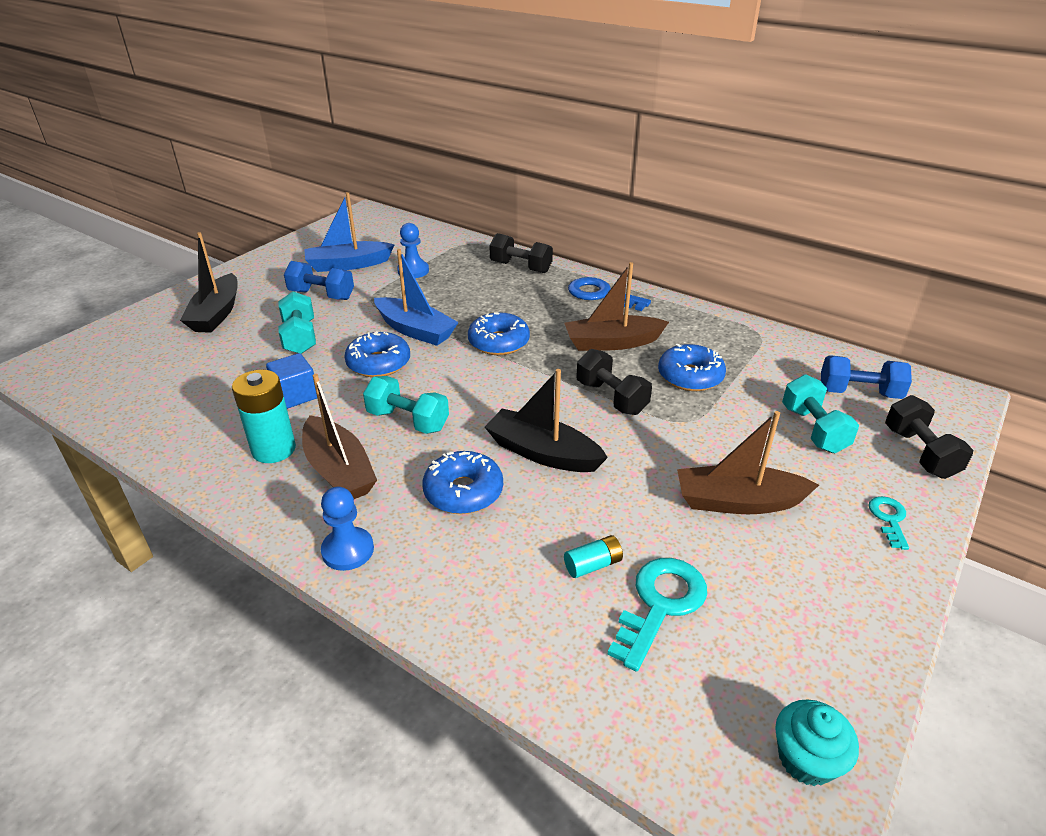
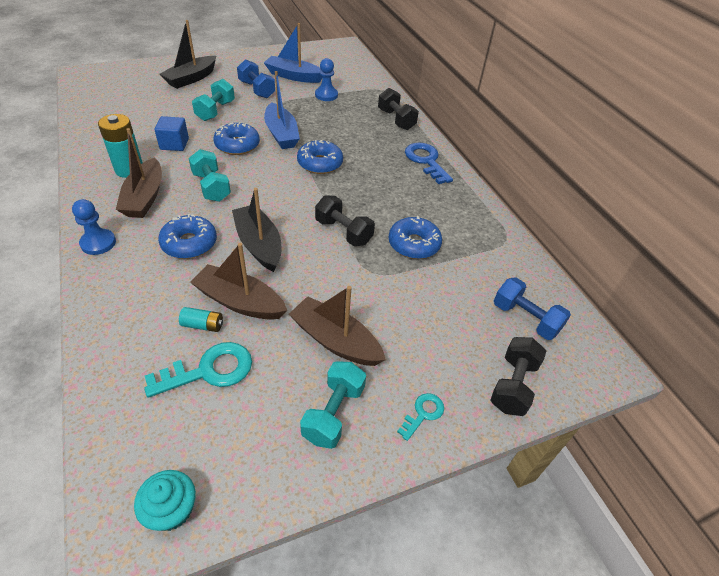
camera: 30 degrees right, 10 degrees up
brown boat [564,262,669,351] -> brown boat moved to [190,243,287,320]
black dumbbell [576,349,652,415] -> black dumbbell turned 45 degrees counterclockwise [315,195,375,246]
turquoise dumbbell [782,374,859,453] -> turquoise dumbbell moved to [300,361,366,449]

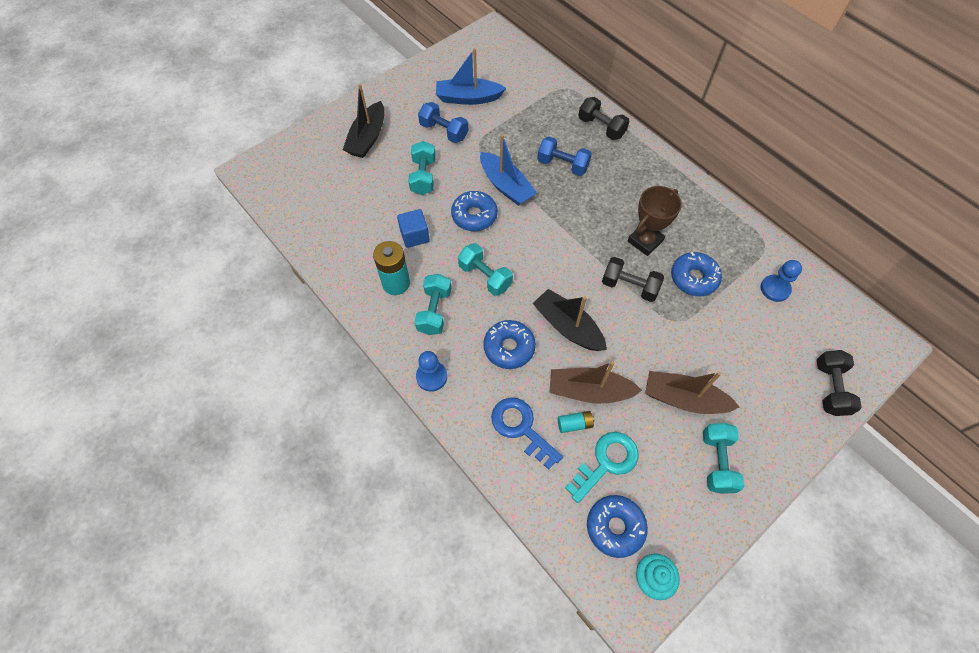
camera: 15 degrees left, 15 degrees up
brown boat [116,128,162,218] -> turquoise dumbbell [414,274,451,335]
blue donut [297,140,343,174] -> blue donut moved to [587,495,648,558]
blue pawn [315,58,338,101] -> blue pawn moved to [760,260,802,302]
turquoise key [397,393,444,441] -> none
blue key [405,143,453,184] -> blue key moved to [491,398,563,470]
blue dumbbell [494,277,571,340] -> blue dumbbell moved to [537,136,592,176]
none -> brown trophy [628,186,682,256]

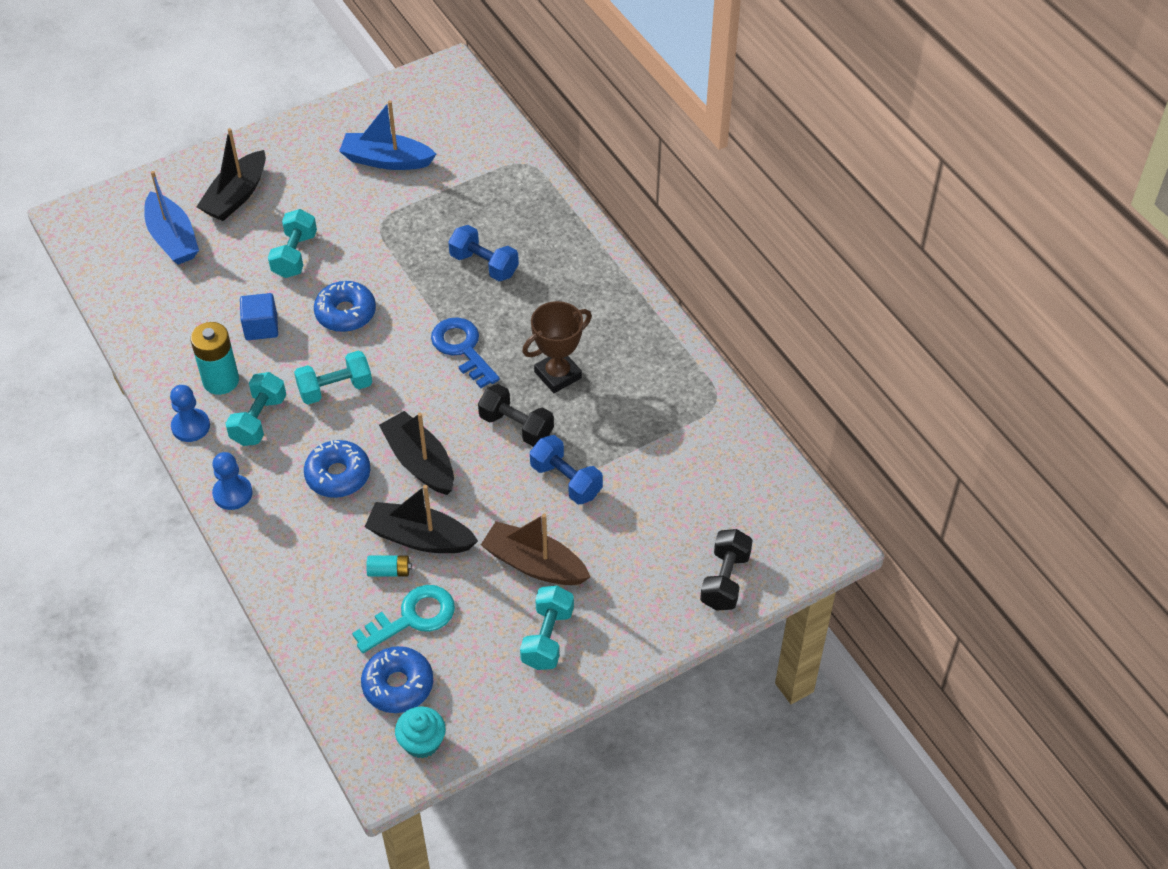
camera: 10 degrees right, 10 degrees down
blue dumbbell [418,102,468,143] -> blue dumbbell moved to [530,435,603,504]
turquoise dumbbell [458,243,513,296] -> turquoise dumbbell turned 75 degrees counterclockwise [294,350,372,404]
blue boat [480,134,537,206] -> blue boat moved to [144,171,199,264]
blue key [491,398,563,470] -> blue key moved to [431,317,500,388]
brown boat [549,361,642,404] -> black boat [365,485,478,553]
black dumbbell [578,97,629,140] -> none
blue donut [671,252,722,296] -> none
blue pawn [760,260,802,302] -> blue pawn moved to [170,385,210,442]

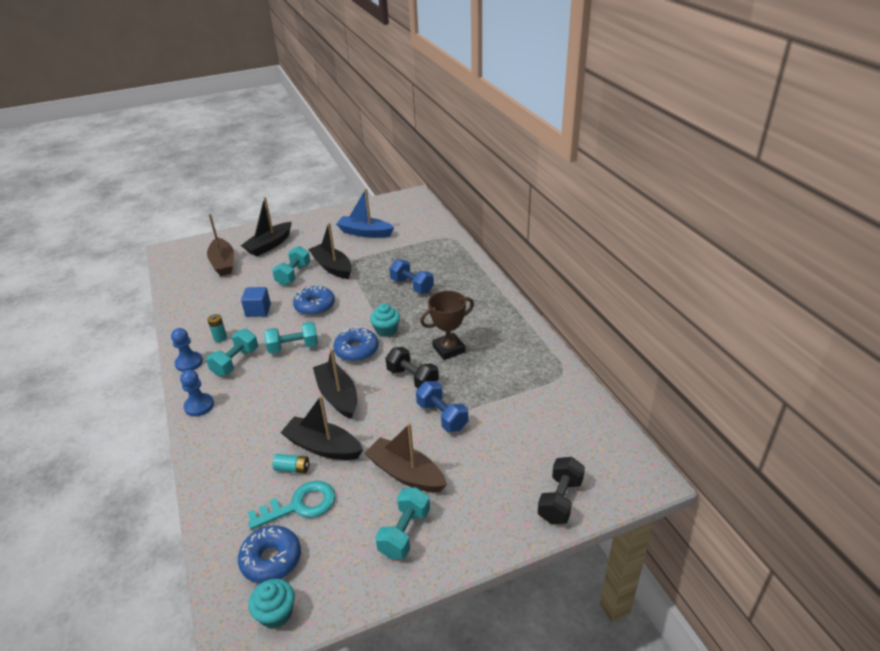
camera: 10 degrees right, 15 degrees down
blue boat [144,171,199,264] -> brown boat [207,214,234,276]
turquoise battery [190,322,239,395] -> turquoise battery [207,314,227,342], size x0.53
blue donut [304,440,370,498] -> blue donut moved to [333,327,379,362]
blue key [431,317,500,388] -> turquoise cupcake [370,303,400,337]
none -> black boat [308,223,352,279]

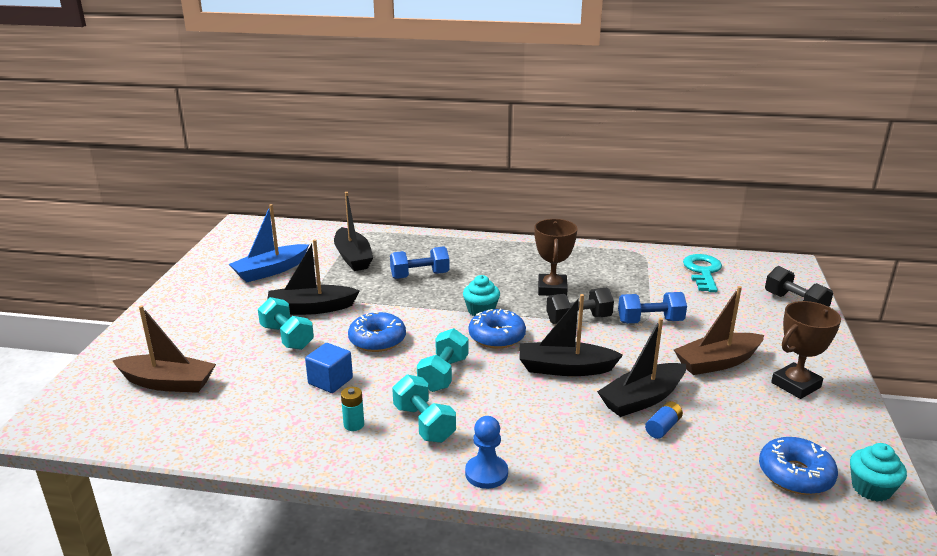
camera: 60 degrees left, 10 degrees down
blue pawn [171,328,203,372] -> none
black boat [241,197,292,256] -> black boat moved to [334,192,373,271]
turquoise key [247,481,335,530] -> turquoise key moved to [683,254,722,292]
turquoise battery [273,454,309,473] -> blue battery [645,401,683,439]
turquoise dumbbell [375,487,430,559] -> brown trophy [771,301,841,399]

